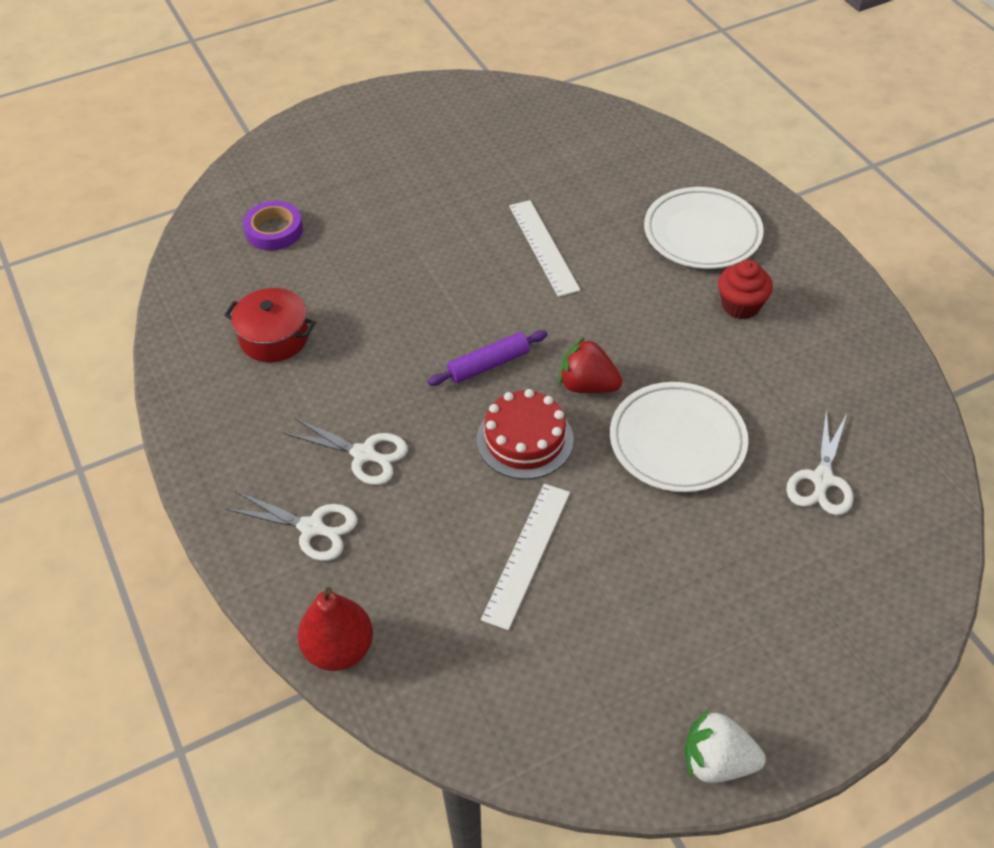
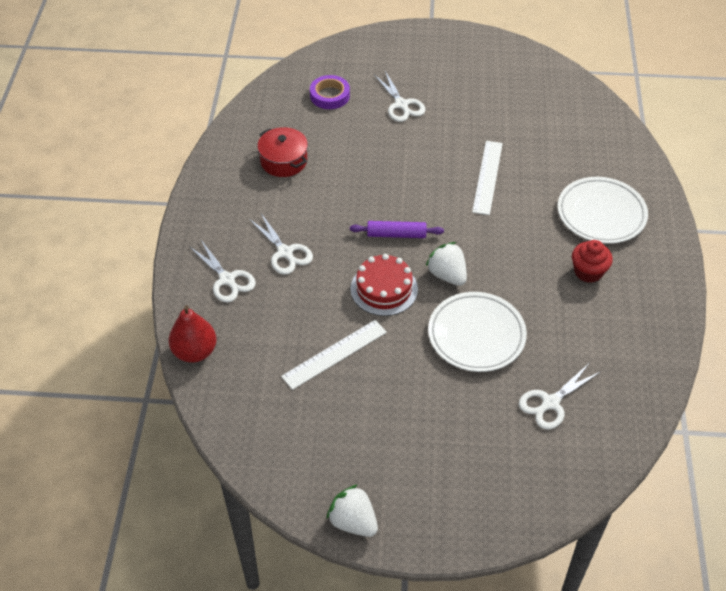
camera: 30 degrees right, 0 degrees up
red strawberry [559,337,622,393] -> white strawberry [425,242,467,286]
none -> white scissors [374,71,426,122]

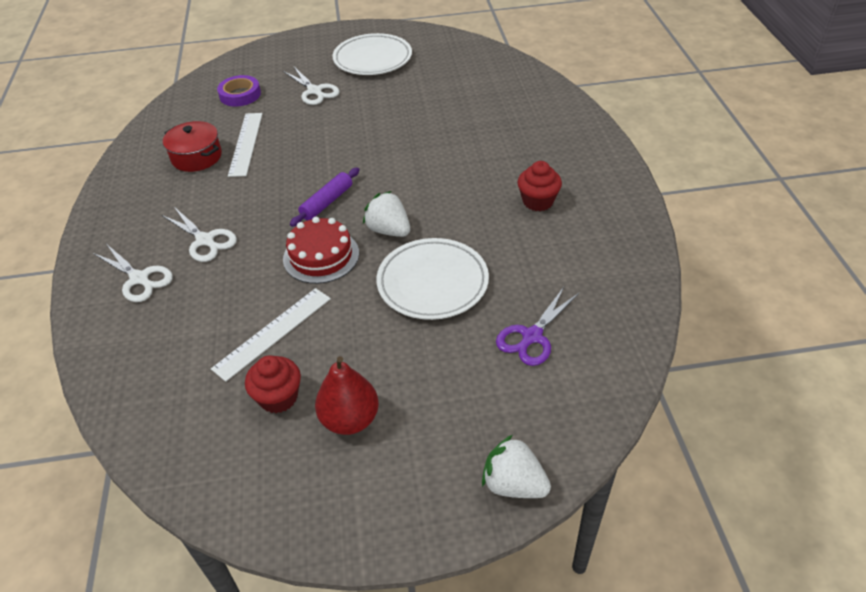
camera: 10 degrees left, 5 degrees down
red pear [169,305,217,363] -> red pear moved to [315,356,379,435]
white strawberry [327,485,378,537] -> white strawberry moved to [482,435,551,498]
purple rolling pin [350,221,444,238] -> purple rolling pin turned 45 degrees counterclockwise [290,167,360,227]
white ruler [472,141,503,215] -> white ruler moved to [228,113,262,177]
white scissors [519,364,600,429] -> purple scissors [496,287,579,366]
white plate [558,177,648,244] -> white plate moved to [333,33,412,75]
none -> red cupcake [245,355,301,413]

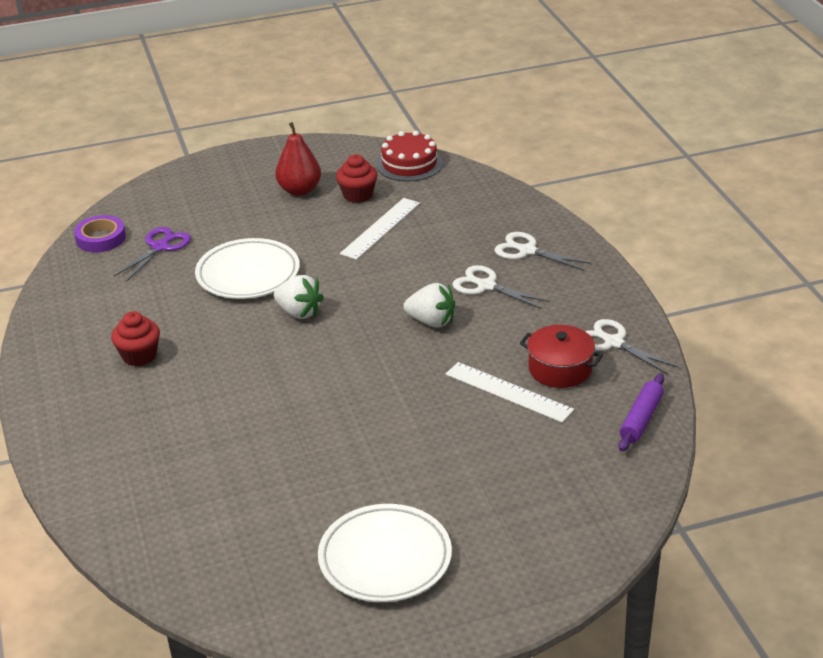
camera: 170 degrees right, 10 degrees down
purple tape [217,75,261,107] -> purple tape moved to [74,215,126,252]
white ruler [228,113,262,177] -> white ruler turned 45 degrees counterclockwise [446,362,574,423]
white scissors [283,66,340,105] -> white scissors moved to [585,319,678,374]
red cake [283,217,359,284] -> red cake moved to [376,131,443,182]
purple rolling pin [290,167,360,227] -> purple rolling pin moved to [619,374,664,451]
white strawberry [482,435,551,498] -> white strawberry moved to [403,283,455,328]

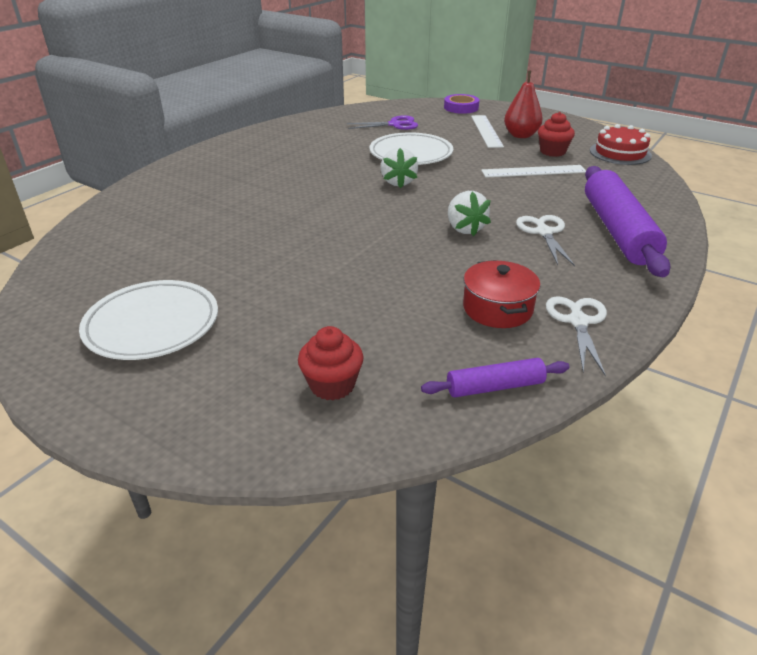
camera: 50 degrees right, 0 degrees up
purple tape [74,215,126,252] -> purple tape moved to [444,94,479,114]
red cupcake [111,311,160,366] -> red cupcake moved to [298,326,364,400]
white ruler [446,362,574,423] -> white ruler moved to [471,115,504,148]
white scissors [495,232,591,270] -> purple rolling pin [585,166,670,277]

